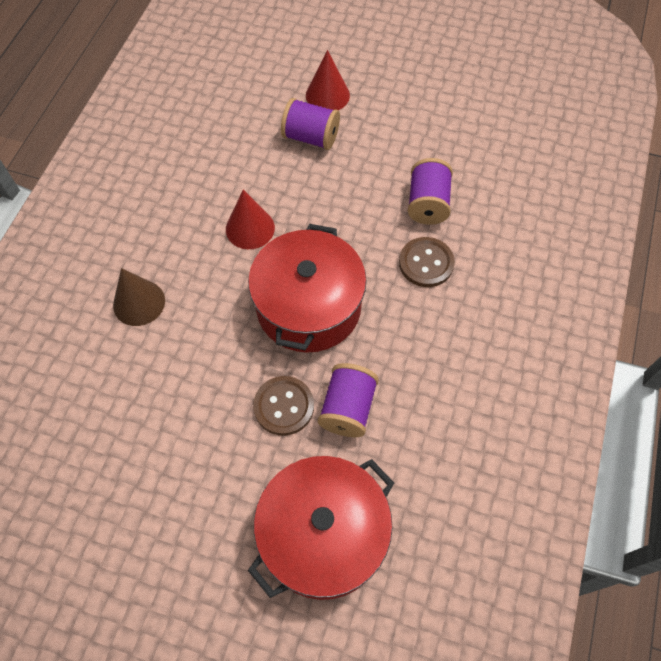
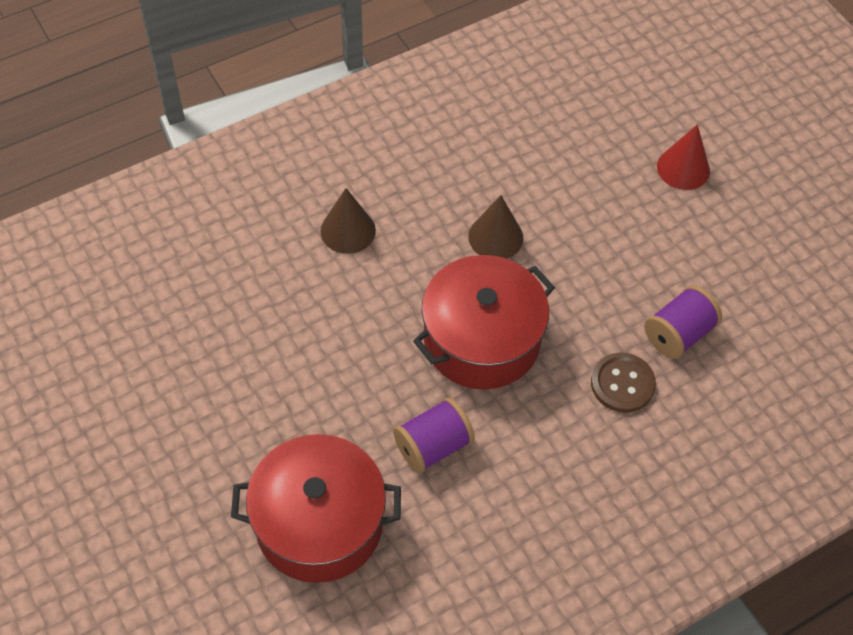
camera: 40 degrees right, 5 degrees down
red cone [226,190,275,249] -> brown cone [468,195,523,259]
brown button [253,376,314,436] -> none
purple spool [281,98,340,150] -> none

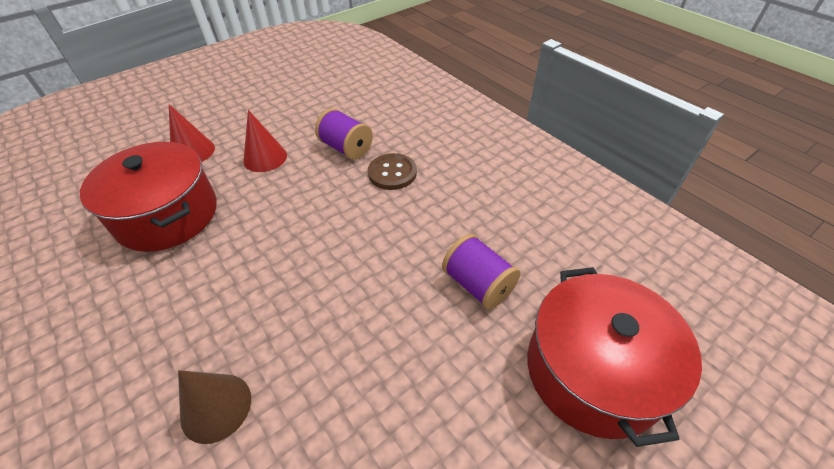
camera: 95 degrees left, 10 degrees down
red pot [413,255,555,390] -> red pot moved to [80,142,217,252]
brown cone [468,195,523,259] -> none
none -> red cone [243,110,287,172]

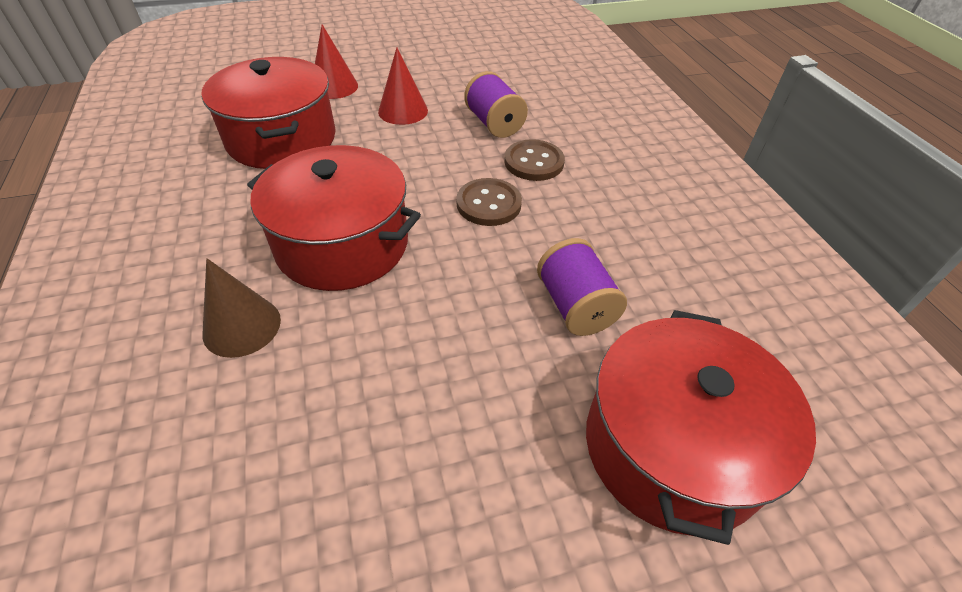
camera: 20 degrees right, 0 degrees up
none -> red pot [247,145,421,291]
none -> brown button [456,178,522,226]

